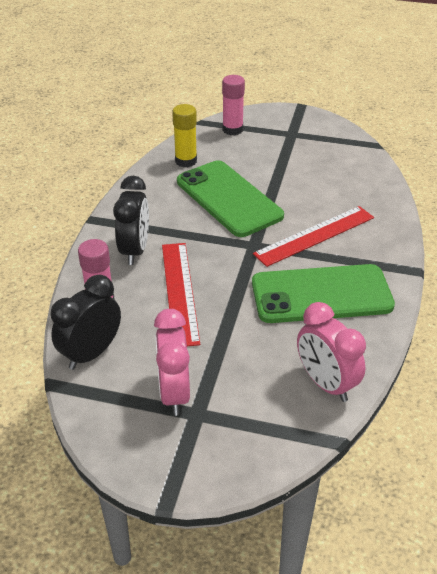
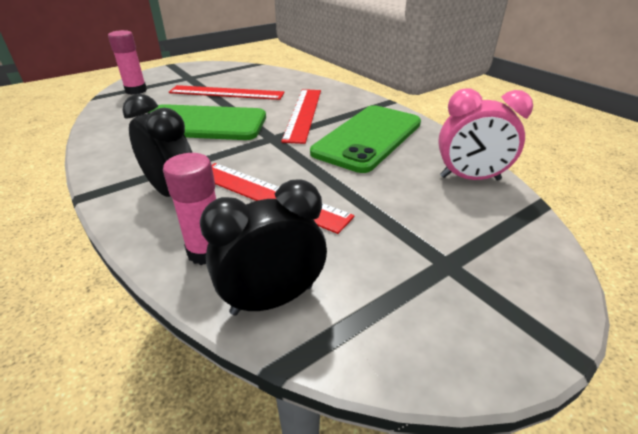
camera: 50 degrees left, 5 degrees down
black clock [50,275,121,370] -> black clock turned 75 degrees clockwise [200,180,327,315]
pink clock [154,309,190,416] -> none
yellow glue stick [172,104,197,167] -> none
none -> red ruler [169,85,285,100]

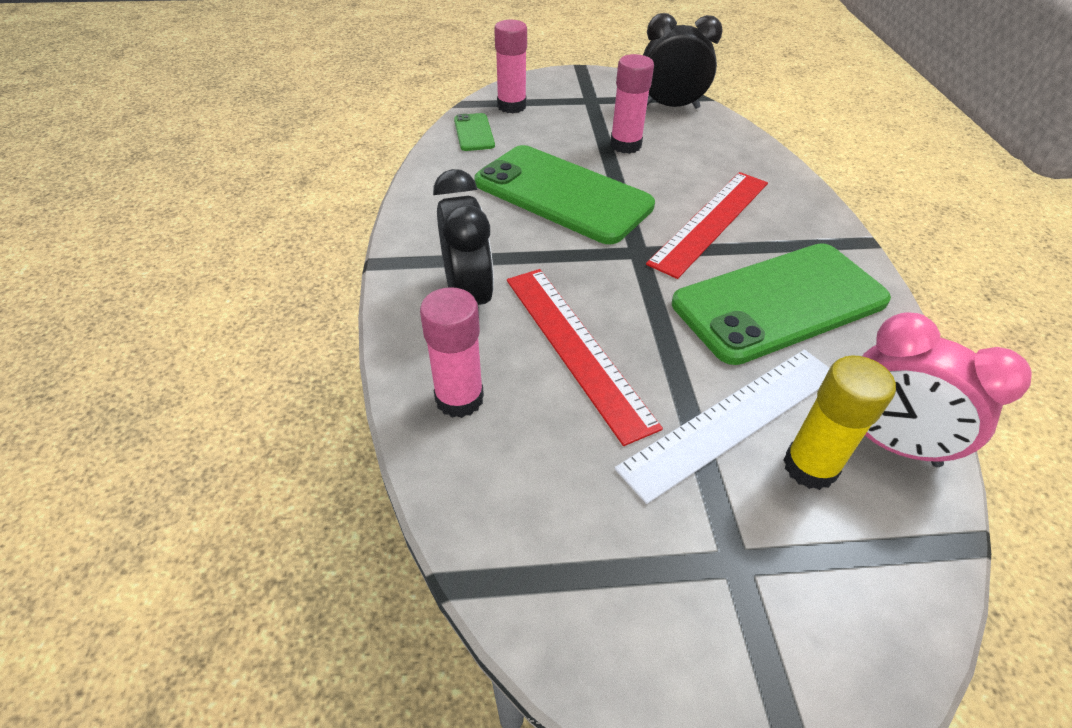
camera: 30 degrees right, 10 degrees up
red ruler [169,85,285,100] -> pink glue stick [610,54,654,154]
black clock [200,180,327,315] -> black clock moved to [643,13,723,109]
none -> green phone [454,113,495,151]
none -> white ruler [615,350,830,504]
none -> yellow glue stick [783,356,896,490]

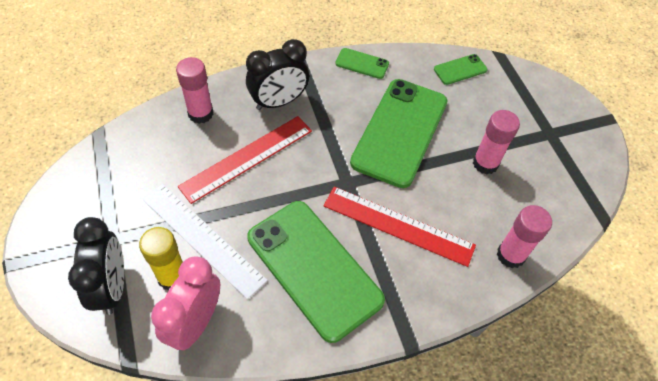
camera: 75 degrees right, 10 degrees up
pink glue stick [494,20,527,113] -> pink glue stick moved to [497,205,552,268]
black clock [643,13,723,109] -> black clock moved to [68,217,124,315]
none -> green phone [335,48,389,79]

